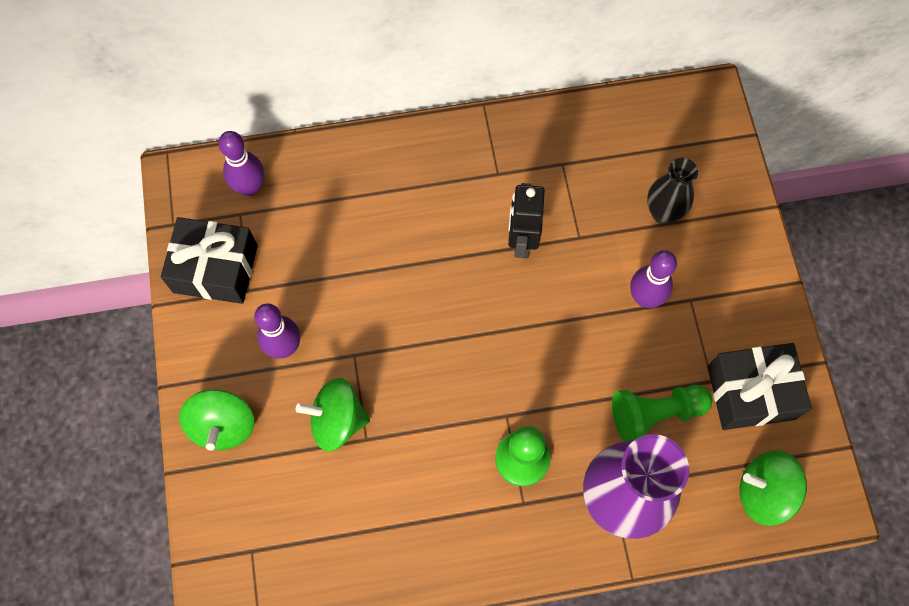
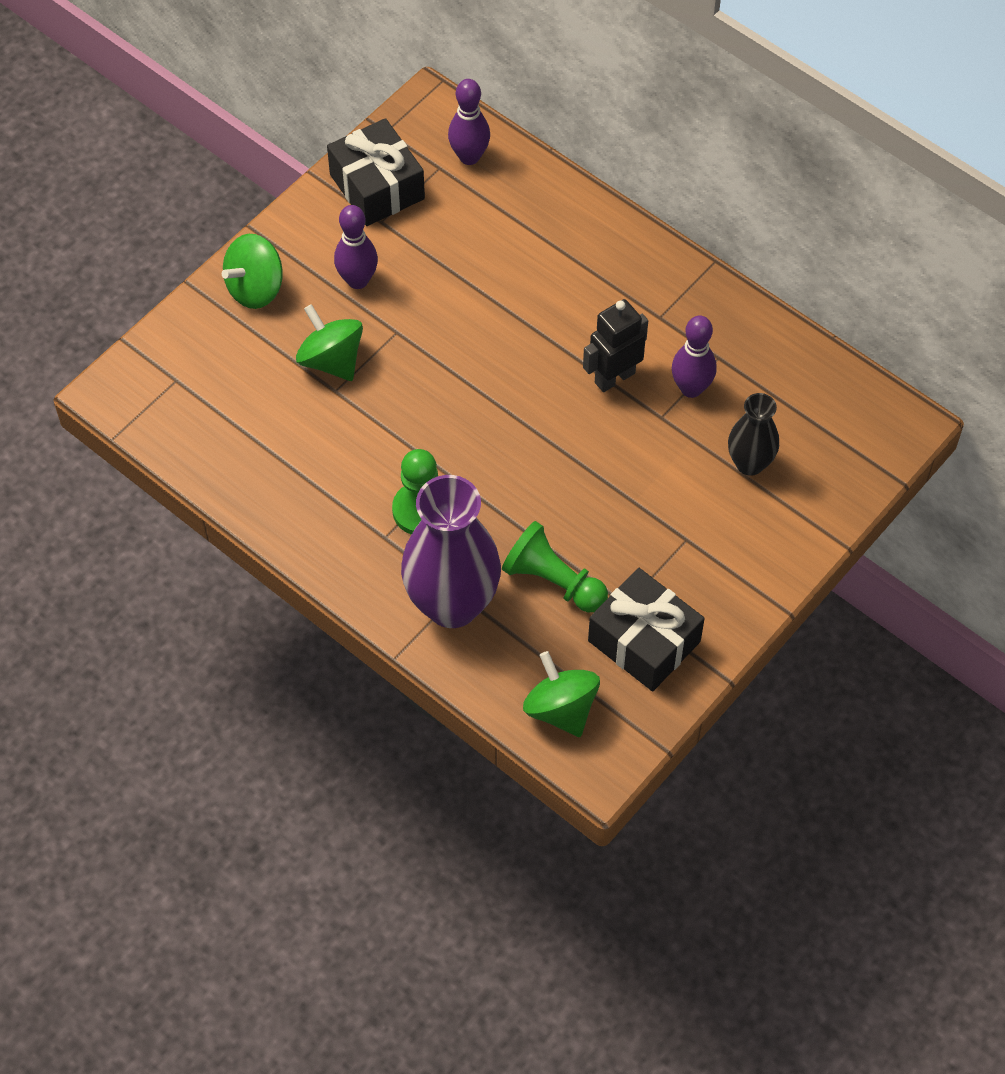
camera: 50 degrees right, 10 degrees down
purple bowling pin [630,250,677,308] -> purple bowling pin moved to [672,316,717,398]

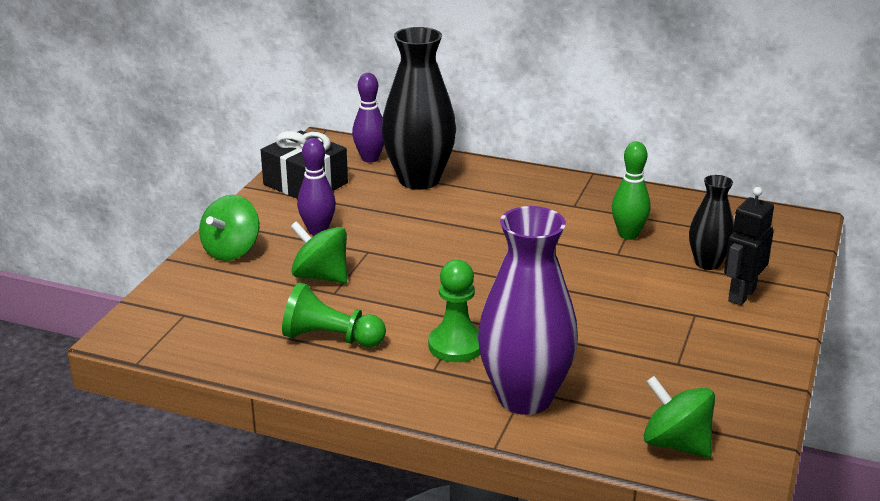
camera: 20 degrees left, 30 degrees down
green pawn [502,521,608,612] -> green pawn moved to [282,282,386,347]
black robot [583,299,648,392] -> black robot moved to [724,187,774,305]
black gift [588,568,705,691] -> none
purple bowling pin [672,316,717,398] -> green bowling pin [612,141,651,240]
none -> black vase [381,27,456,190]

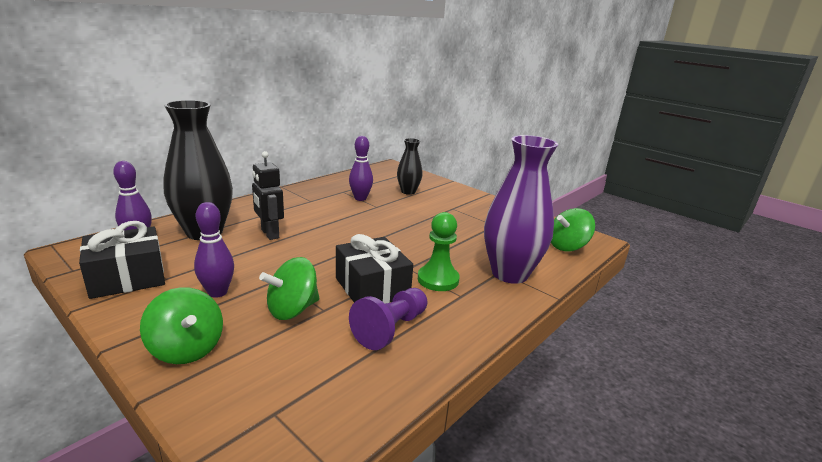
camera: 70 degrees left, 5 degrees down
green pawn [282,282,386,347] -> purple pawn [349,288,427,350]
green bowling pin [612,141,651,240] -> purple bowling pin [349,136,373,201]
black robot [724,187,774,305] -> black robot moved to [252,151,284,240]
none -> black gift [336,234,413,303]

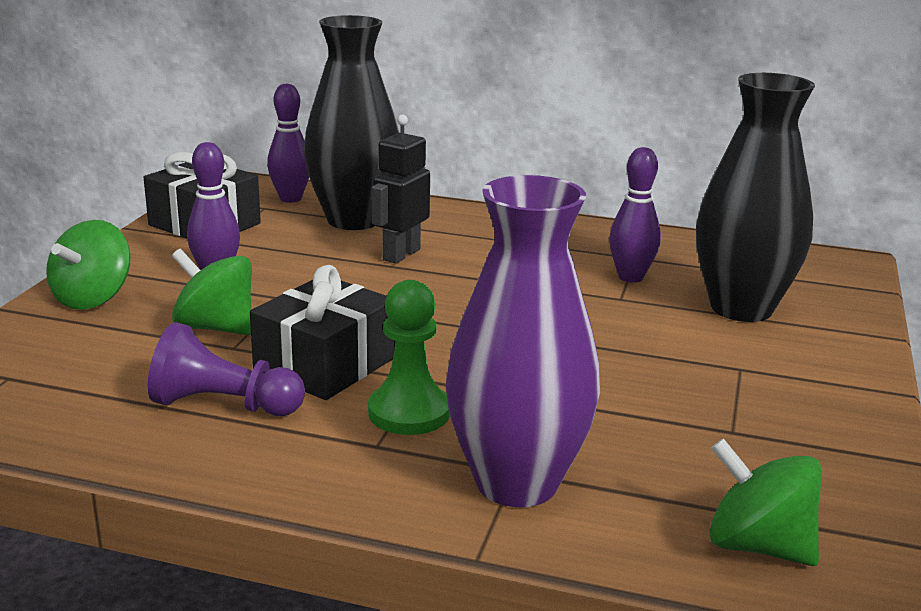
camera: 65 degrees right, 0 degrees up
black vase [397,138,422,195] -> black vase [696,73,815,322], size x1.85

